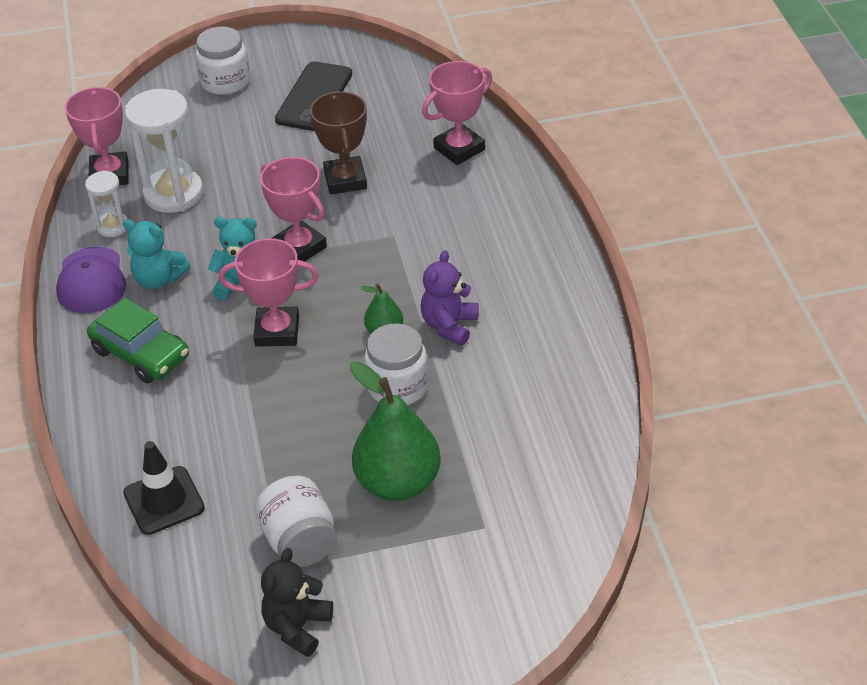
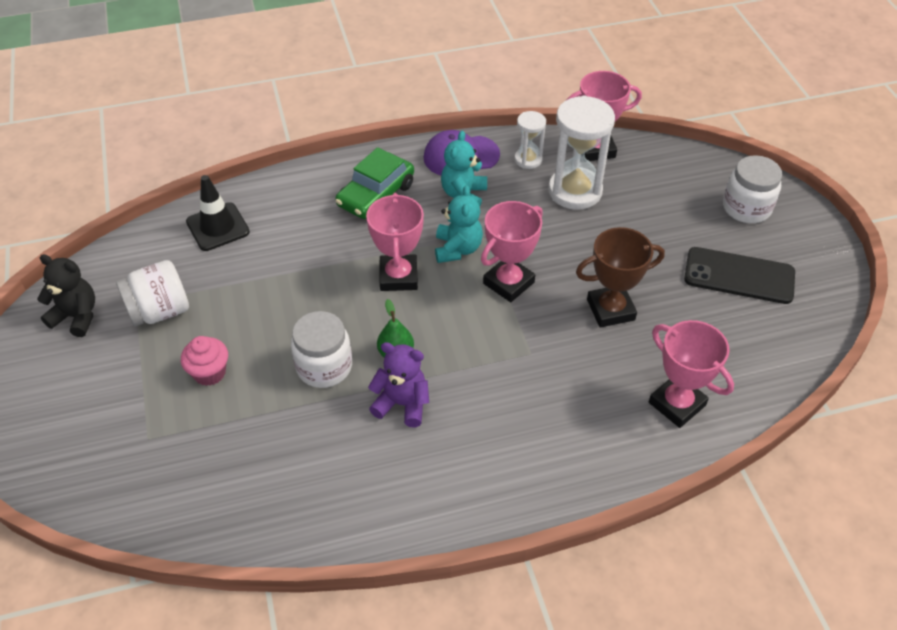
camera: 85 degrees right, 5 degrees up
green pear [350,361,441,501] -> pink cupcake [181,336,228,386]

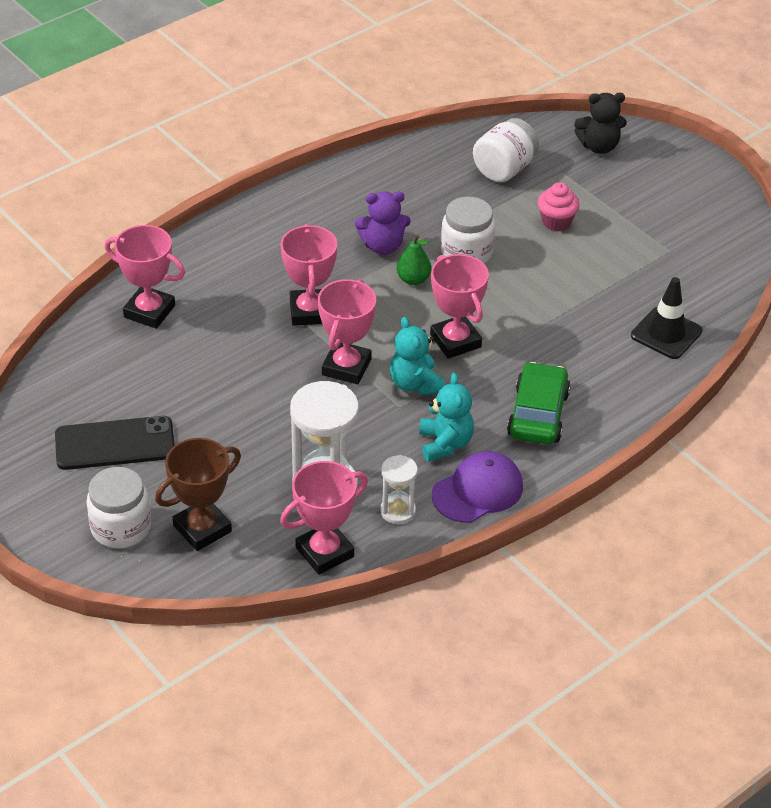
camera: 155 degrees right, 5 degrees down
black teddy bear [37,254,95,337] -> black teddy bear moved to [574,93,627,154]
white jar [116,260,189,326] -> white jar moved to [473,118,539,182]
brown trophy [576,227,665,327] -> brown trophy moved to [155,438,241,551]
none -> pink trophy [281,224,337,326]

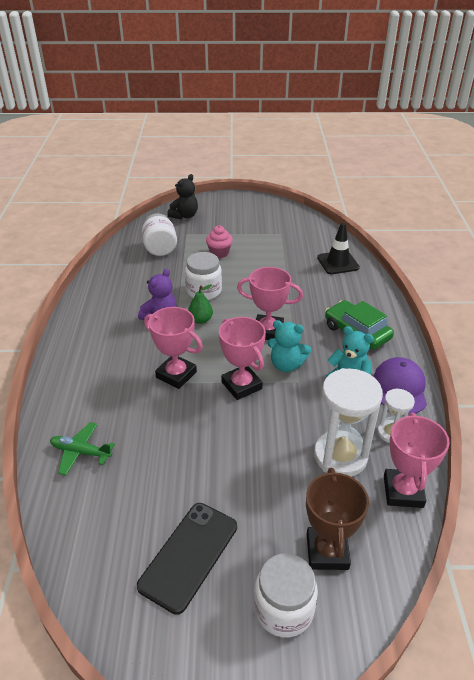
camera: 50 degrees left, 5 degrees down
pink trophy [105,225,185,329] -> green plane [50,422,115,476]

